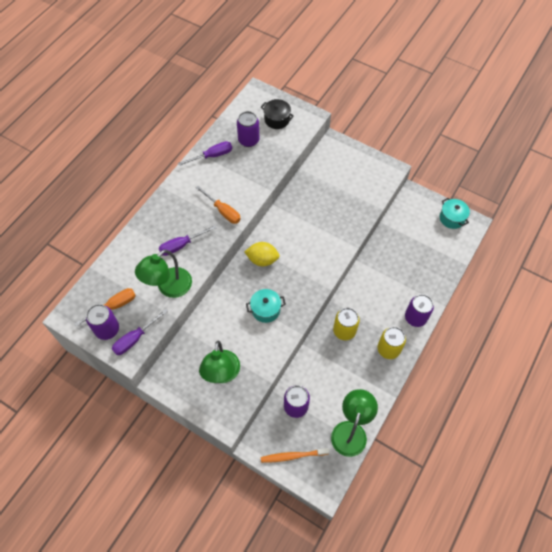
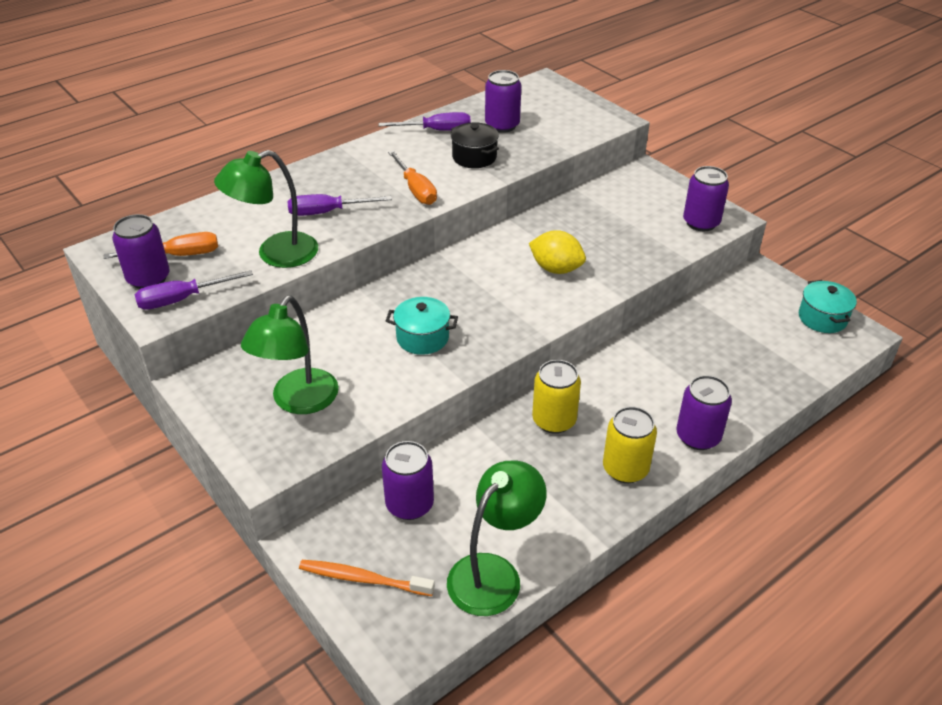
camera: 20 degrees right, 20 degrees down
yellow lemon [245,242,280,266] -> yellow lemon moved to [529,230,586,274]
black pot [261,99,294,129] -> black pot moved to [451,122,499,168]
none -> purple can [683,166,729,231]

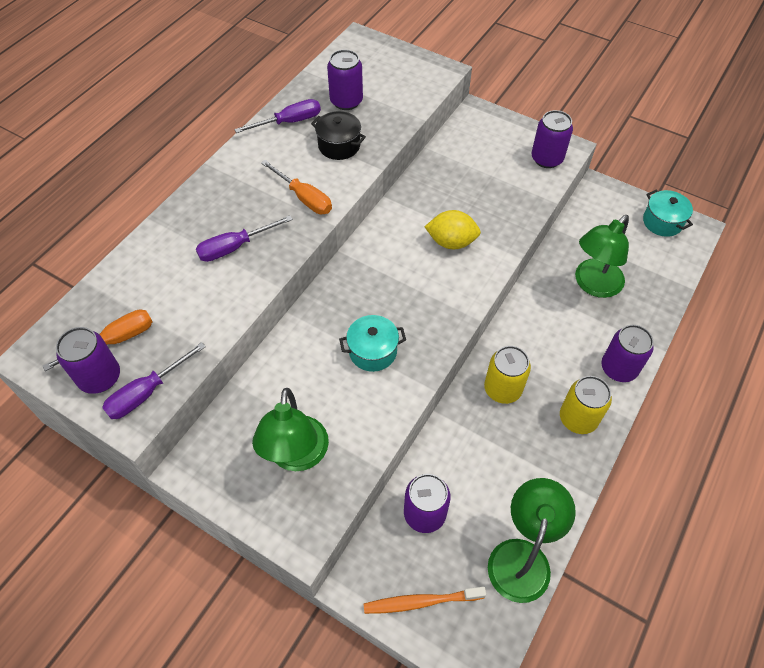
camera: 20 degrees left, 15 degrees up
green lamp [214,150,318,268] -> green lamp moved to [575,215,629,298]

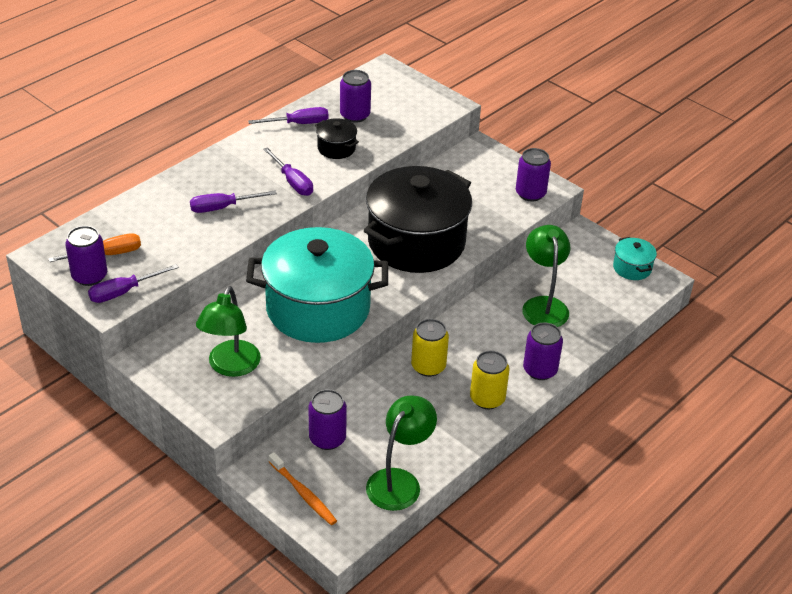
camera: 10 degrees right, 15 degrees down
orange screwdriver [261,160,332,214] -> purple screwdriver [263,147,313,196]
turquoise pot [339,315,406,372] -> turquoise pot [246,227,388,343], size x2.45
orange toothbrush [364,587,486,614] -> orange toothbrush turned 135 degrees counterclockwise [269,452,337,525]
yellow lemon [425,210,481,249] -> black pot [364,166,472,273]
green lamp [575,215,629,298] -> green lamp turned 120 degrees clockwise [522,225,570,327]

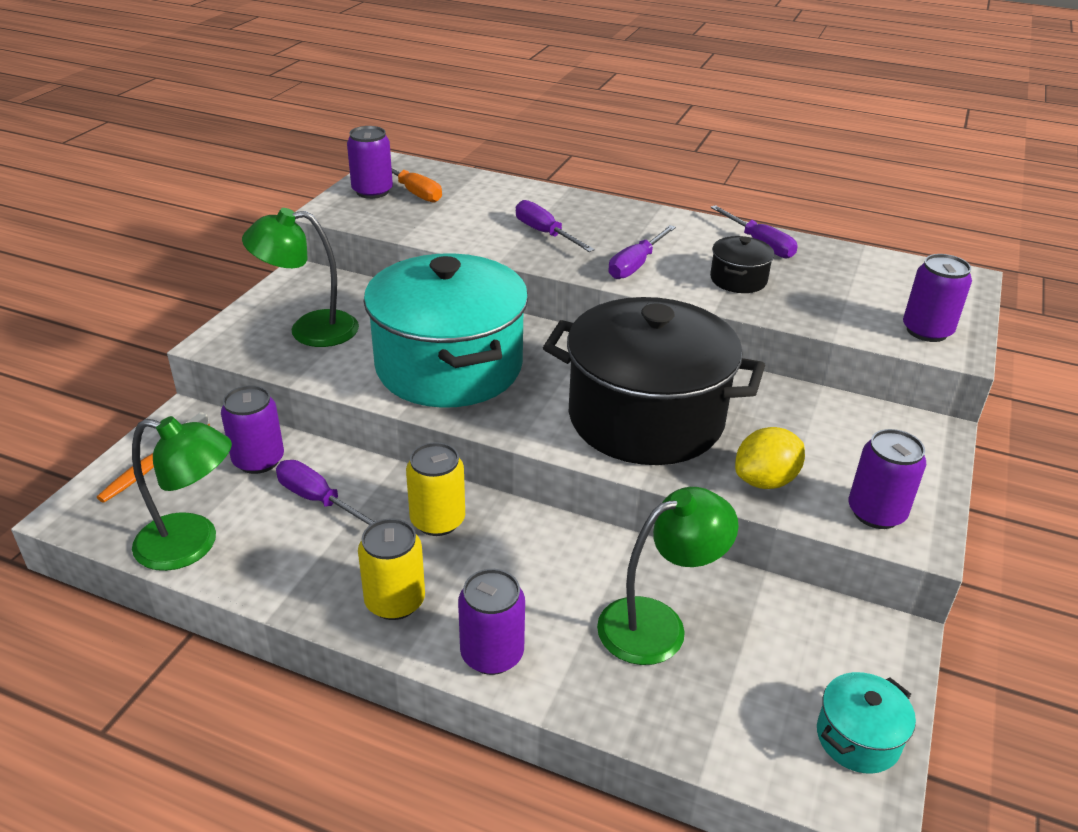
camera: 70 degrees right, 5 degrees down
purple screwdriver [88,264,179,303] -> purple screwdriver moved to [276,460,376,526]
purple can [340,70,371,123] -> purple can moved to [903,254,972,342]
none -> yellow lemon [735,427,805,489]

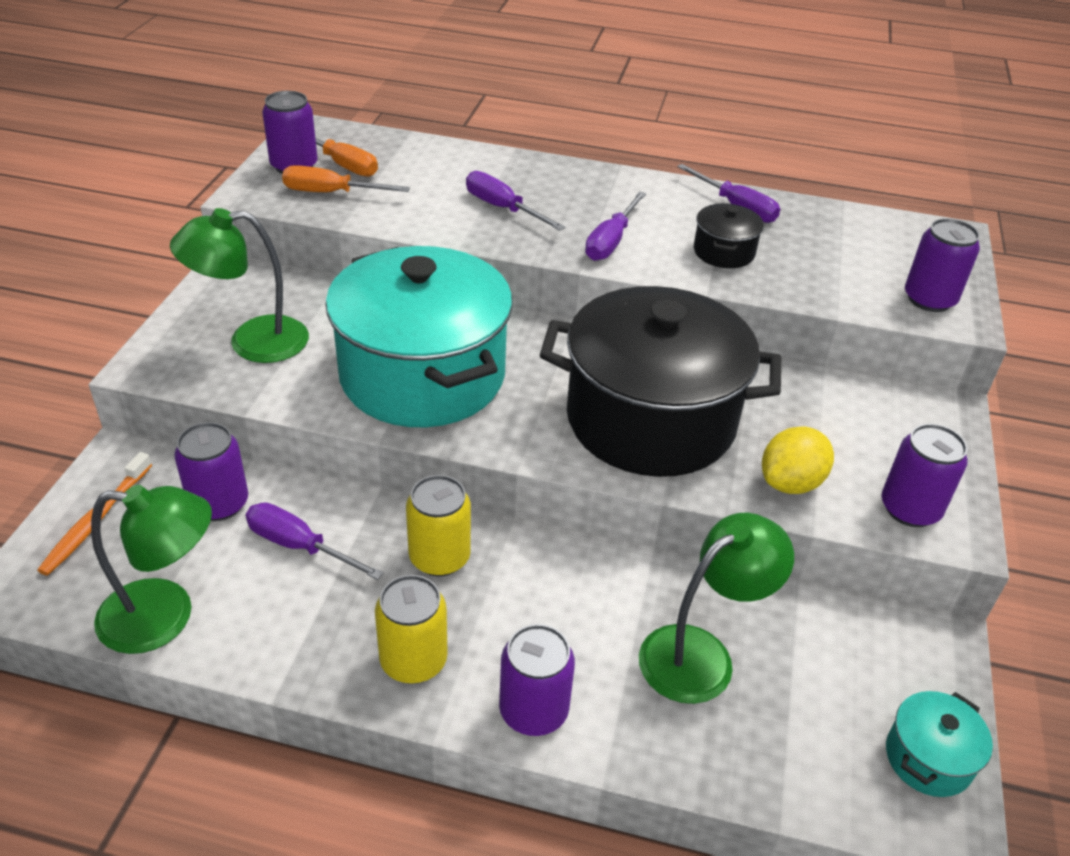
camera: 10 degrees left, 5 degrees up
none -> orange screwdriver [282,165,410,192]

